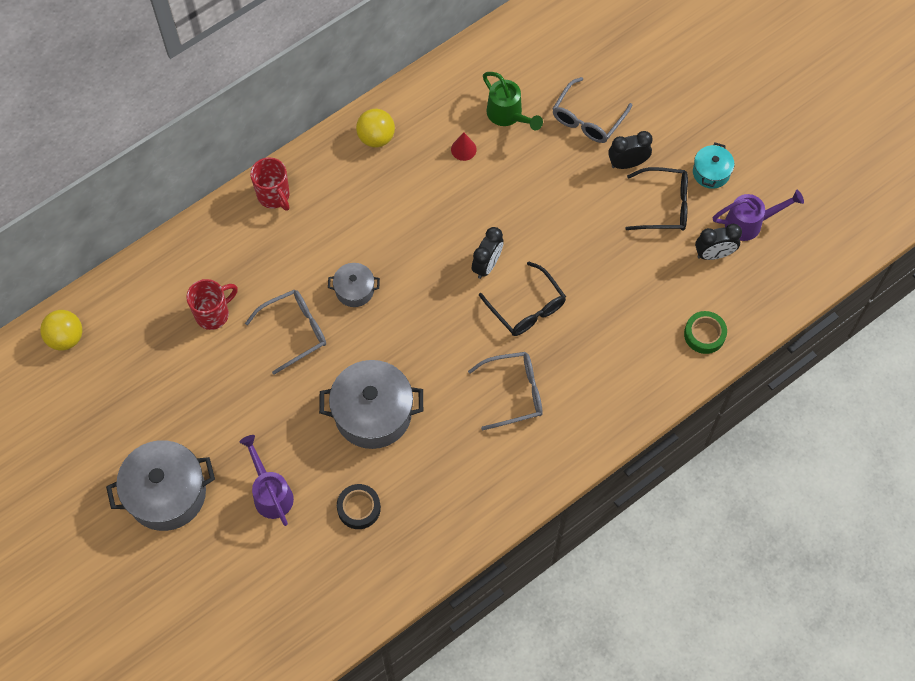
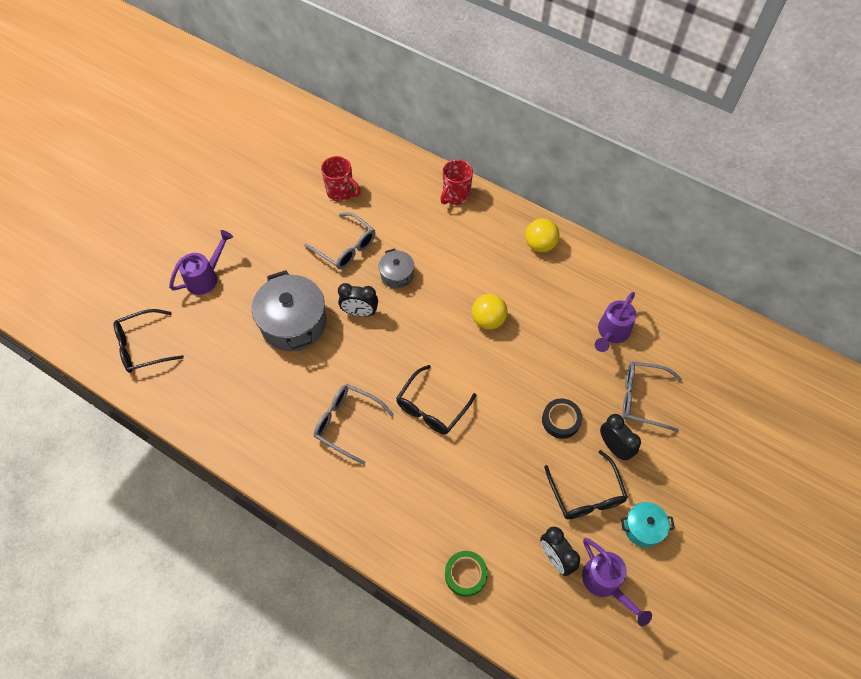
camera: 70 degrees right, 5 degrees down
yellow ball [40,310,82,351] -> yellow ball moved to [472,294,508,330]
grey pot [106,440,215,531] -> none
black tape [337,484,381,529] -> black tape moved to [542,398,582,439]
red cone [451,133,477,161] -> none
grey glasses [468,352,542,430] -> grey glasses turned 150 degrees clockwise [314,384,394,465]
black clock [471,227,504,279] -> black clock moved to [338,283,378,317]
green watering can [483,72,543,131] -> purple watering can [595,292,636,352]
none -> black glasses [113,309,184,373]

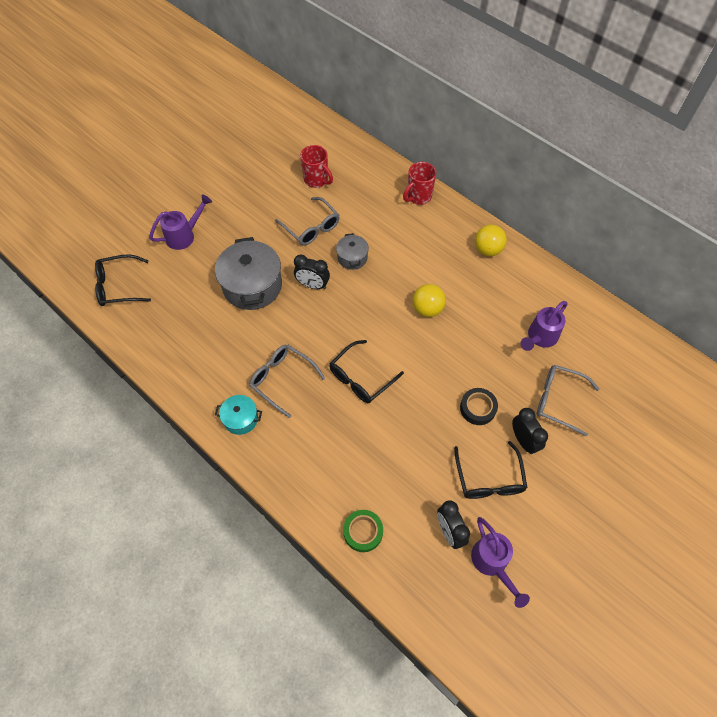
camera: 10 degrees right, 0 degrees up
turquoise pot [621,502,675,547] -> turquoise pot moved to [215,395,262,435]

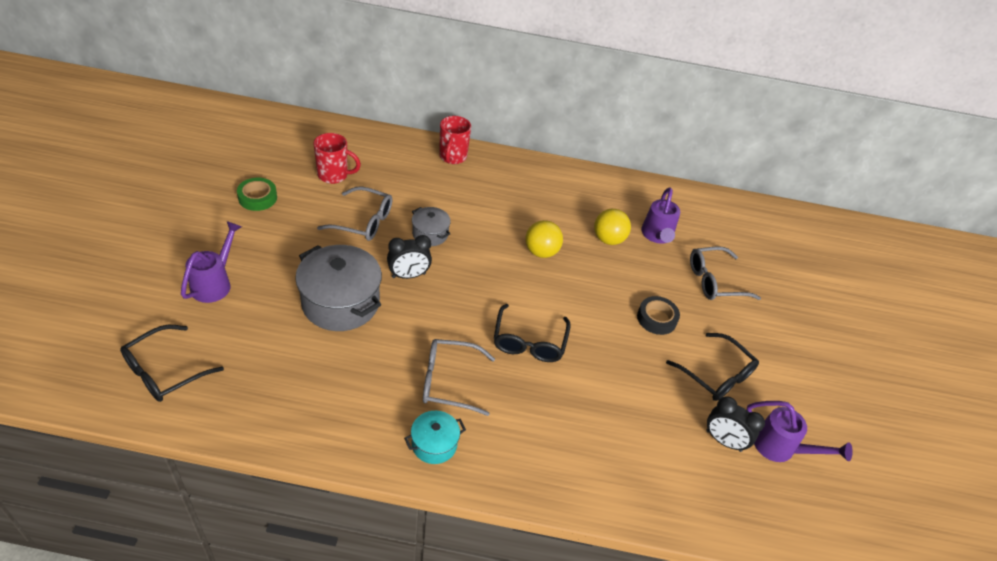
camera: 40 degrees left, 15 degrees down
green tape [343,510,383,552] -> green tape moved to [237,178,277,211]
yellow ball [475,225,507,256] -> yellow ball moved to [594,209,631,245]
black clock [512,408,548,454] -> none

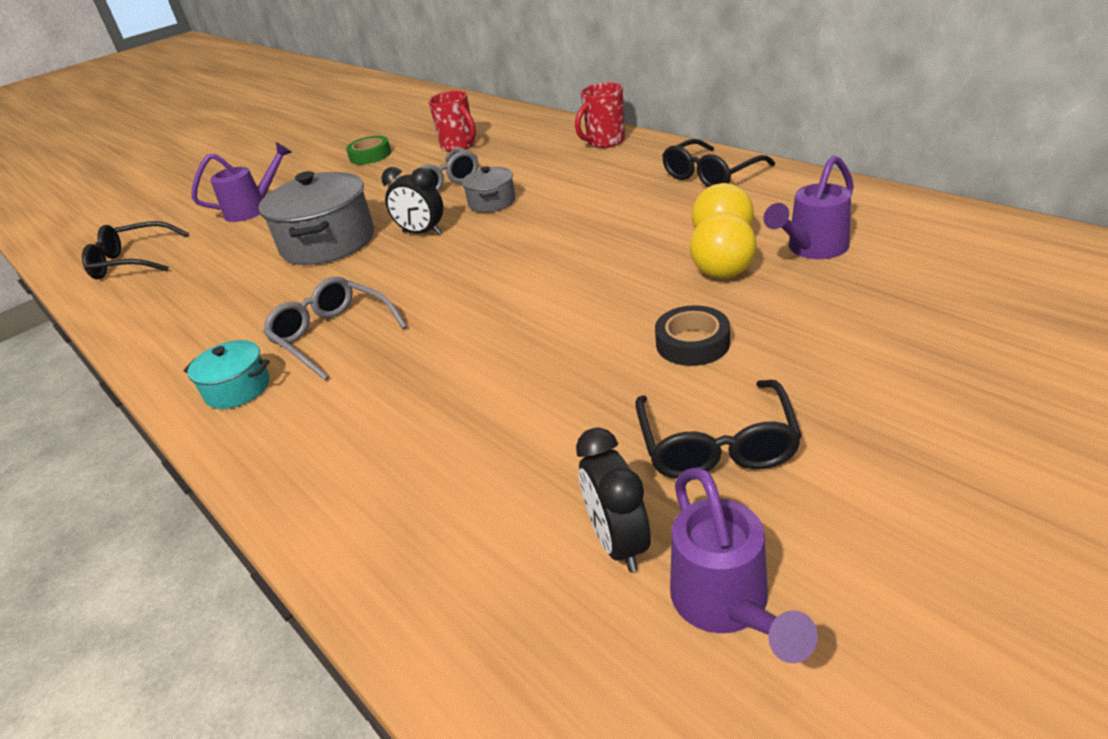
camera: 50 degrees right, 10 degrees down
black glasses [494,304,571,362] -> black glasses moved to [662,139,775,187]
yellow ball [525,220,563,258] -> yellow ball moved to [690,213,756,279]
grey glasses [690,246,761,300] -> none

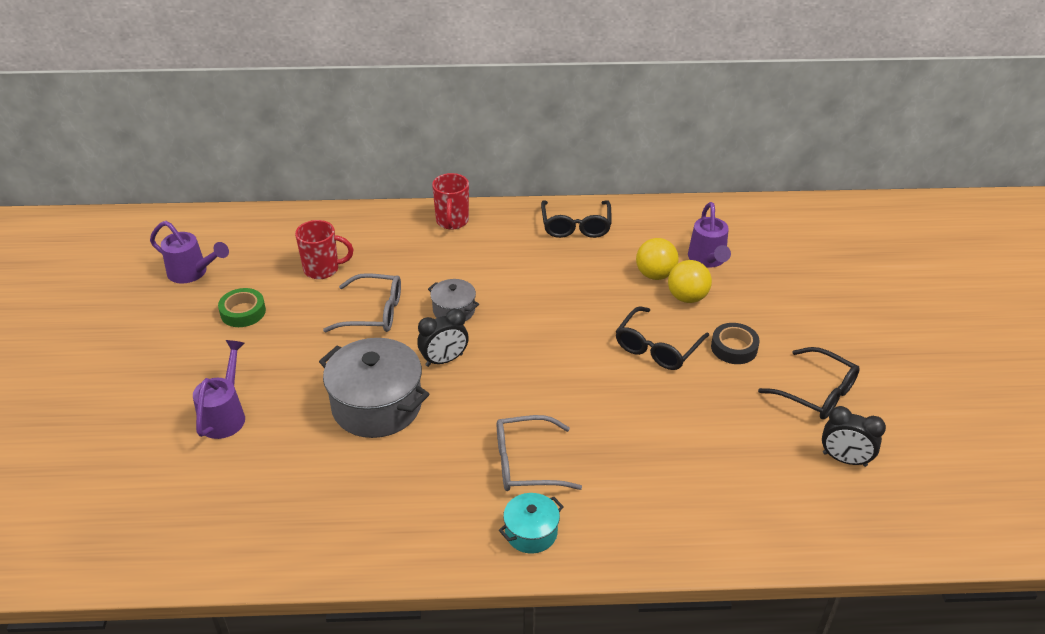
camera: 55 degrees left, 5 degrees up
black glasses [82,221,189,280] -> black glasses moved to [616,306,709,370]
purple watering can [670,467,818,663] -> purple watering can moved to [150,221,229,284]

